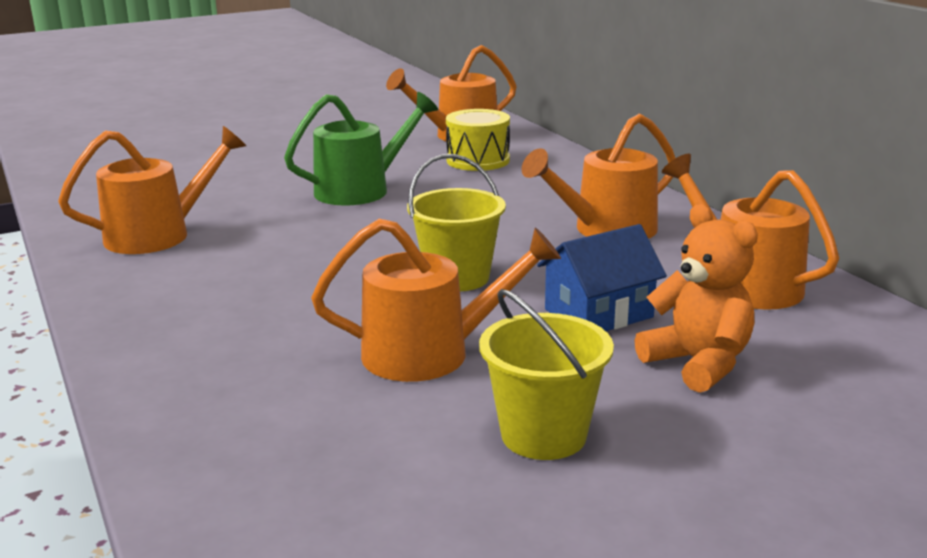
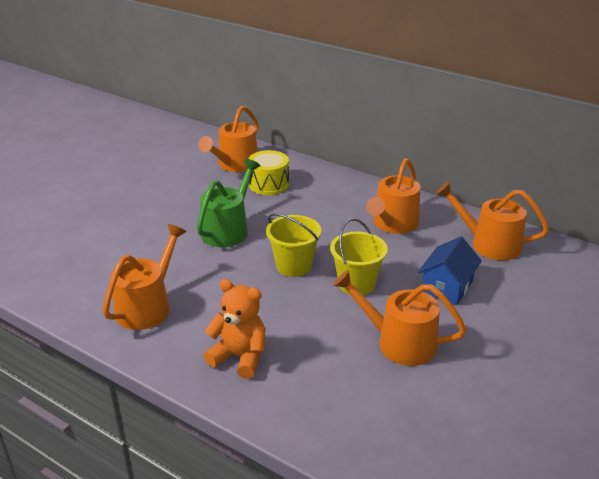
camera: 30 degrees left, 10 degrees up
orange watering can [311,219,561,382] -> orange watering can turned 120 degrees counterclockwise [333,270,466,366]
yellow bucket [479,289,614,460] -> yellow bucket moved to [266,213,321,277]
orange teddy bear [634,204,758,393] -> orange teddy bear moved to [204,279,265,379]

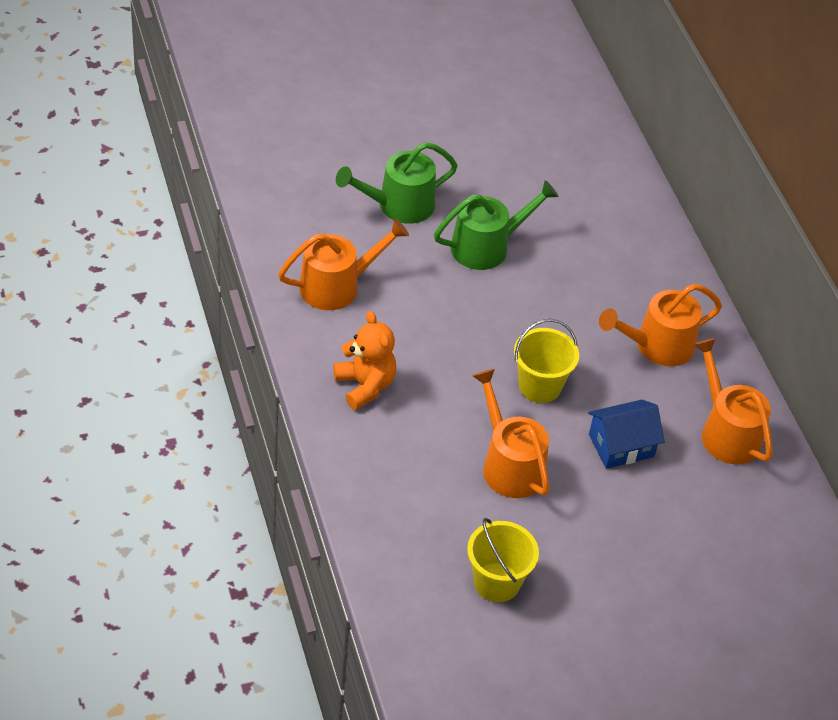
camera: 35 degrees right, 15 degrees up
orange watering can [198,106,259,172] -> none
yellow drum [248,150,289,195] -> none
yellow bucket [266,213,321,277] -> yellow bucket moved to [467,518,539,602]
none -> green watering can [336,142,458,224]

